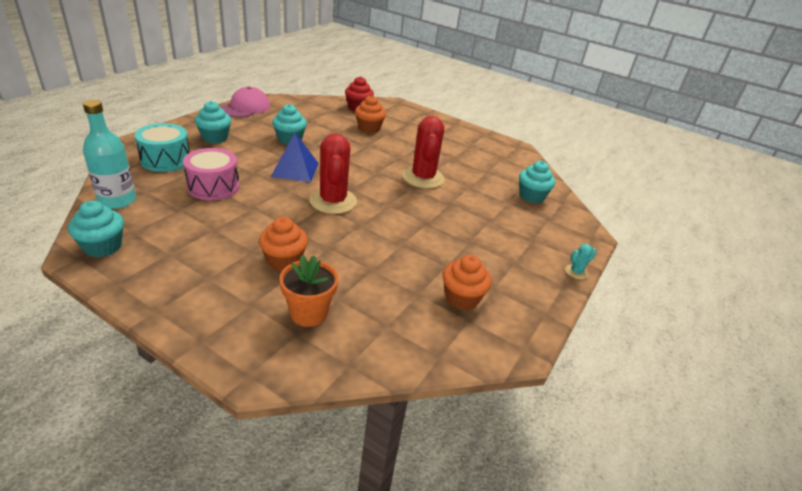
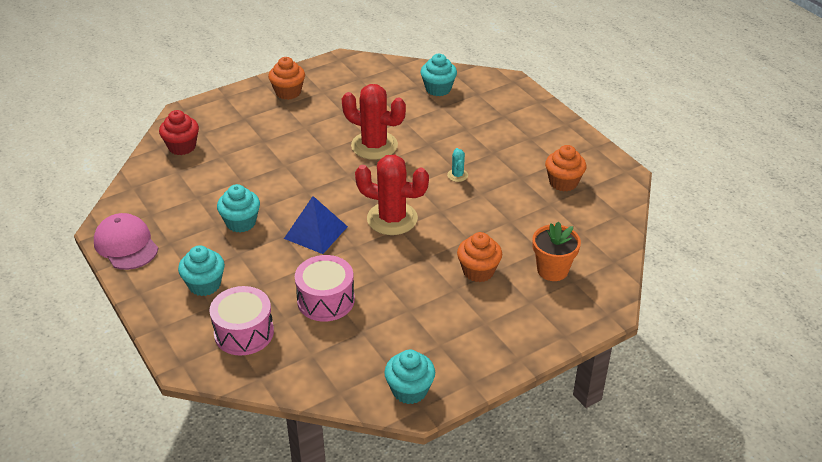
camera: 60 degrees left, 5 degrees up
turquoise bottle [83,100,136,209] -> none
turquoise drum [134,123,190,172] -> pink drum [210,286,274,356]
orange cupcake [355,95,386,133] -> orange cupcake moved to [268,57,305,100]
turquoise cactus [565,244,597,279] -> turquoise cactus moved to [447,148,468,182]

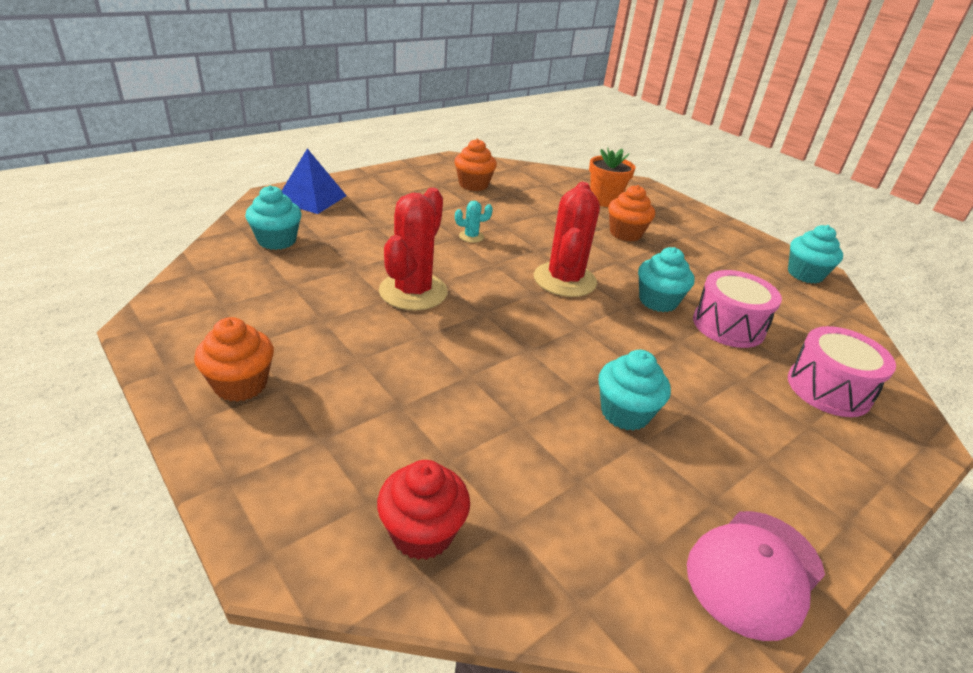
camera: 100 degrees left, 5 degrees down
turquoise cupcake [178,245,225,296] -> turquoise cupcake moved to [638,247,695,312]
blue pyramid [284,196,348,254] -> blue pyramid moved to [282,148,347,214]

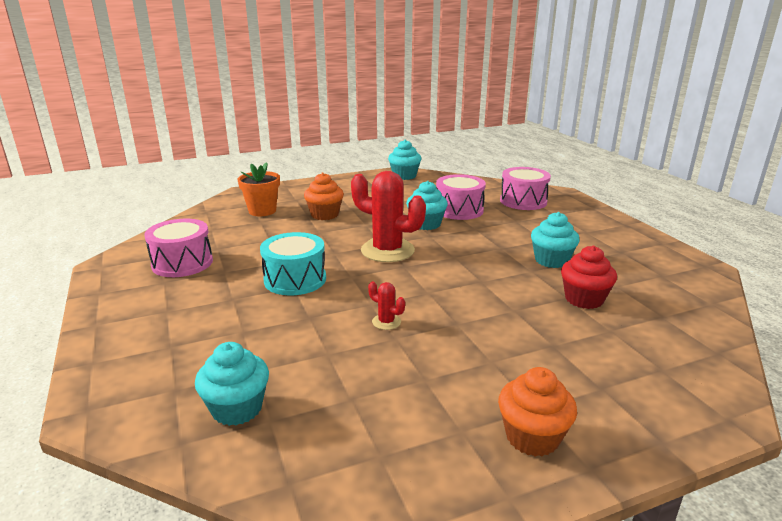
camera: 70 degrees left, 10 degrees down
blue pyramid [282,148,347,214] -> none
red cupcake [377,460,470,560] -> red cupcake moved to [561,246,617,309]
red cactus [379,188,448,310] -> red cactus [368,281,405,330], size x0.43
orange cupcake [454,139,497,191] -> pink drum [144,219,213,277]
turquoise cactus [455,201,493,243] -> turquoise drum [260,232,326,295]
pink cap [687,511,825,641] -> none

